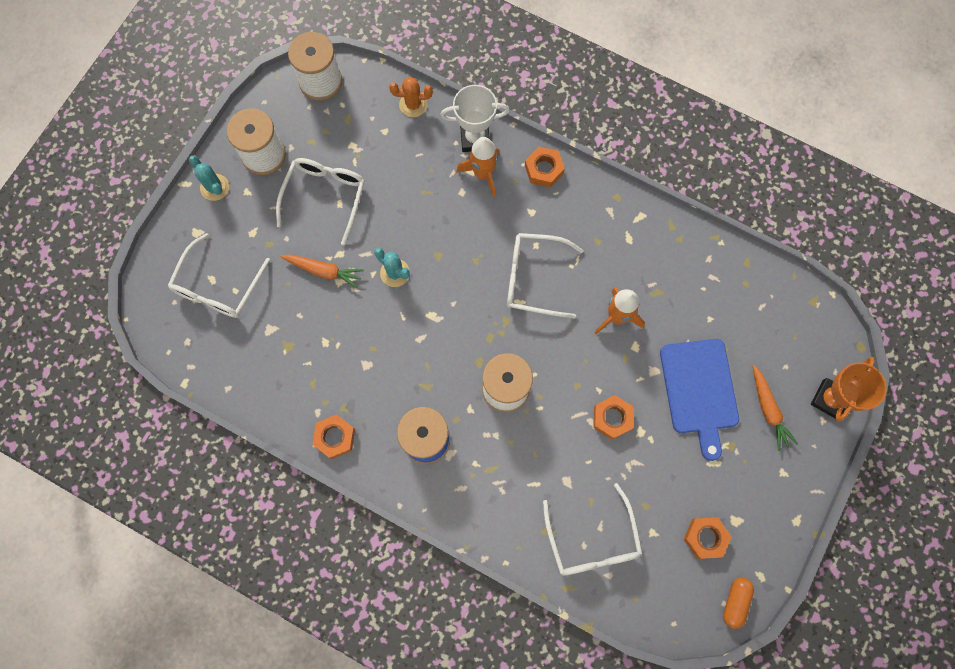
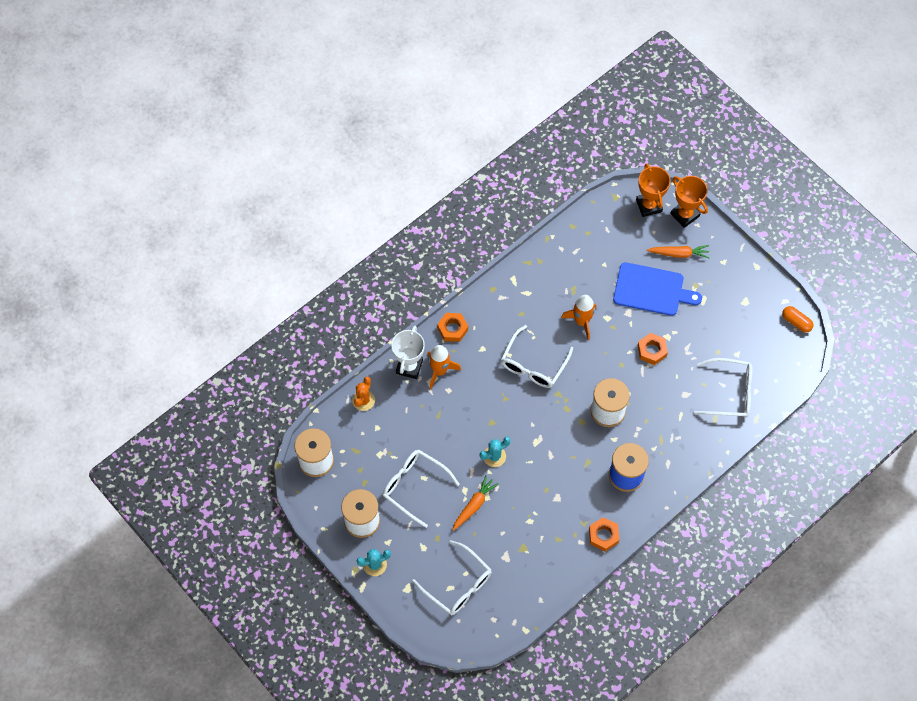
camera: 70 degrees left, 10 degrees down
orange nut [684,517,732,559] -> none
none -> orange trophy [636,163,671,217]

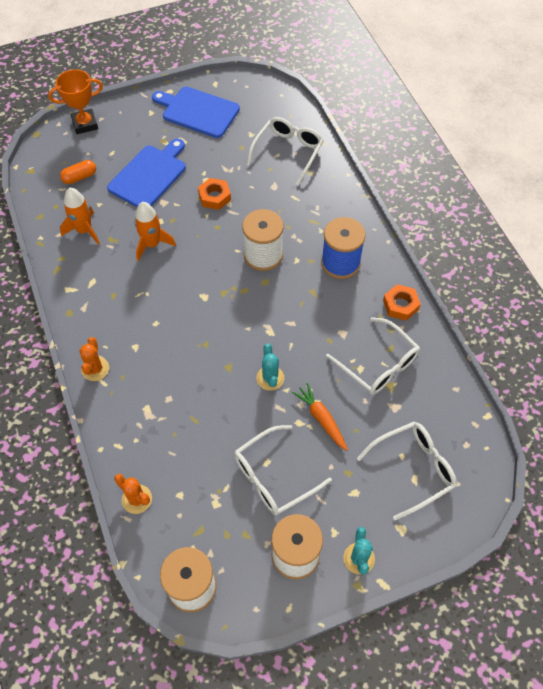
camera: 70 degrees left, 5 degrees down
white trophy [391,326,425,379] -> none
orange rocket [427,345,461,389] -> orange rocket moved to [60,188,100,245]
orange nut [437,313,468,342] -> orange cactus [79,337,109,381]
white glasses [501,325,573,388] -> white glasses moved to [326,317,420,395]
orange trophy [636,163,671,217] -> none
orange carrot [647,245,710,258] -> none
orange capsule [782,306,814,333] -> orange capsule moved to [60,160,96,184]
none -> blue cutting board [152,87,240,138]

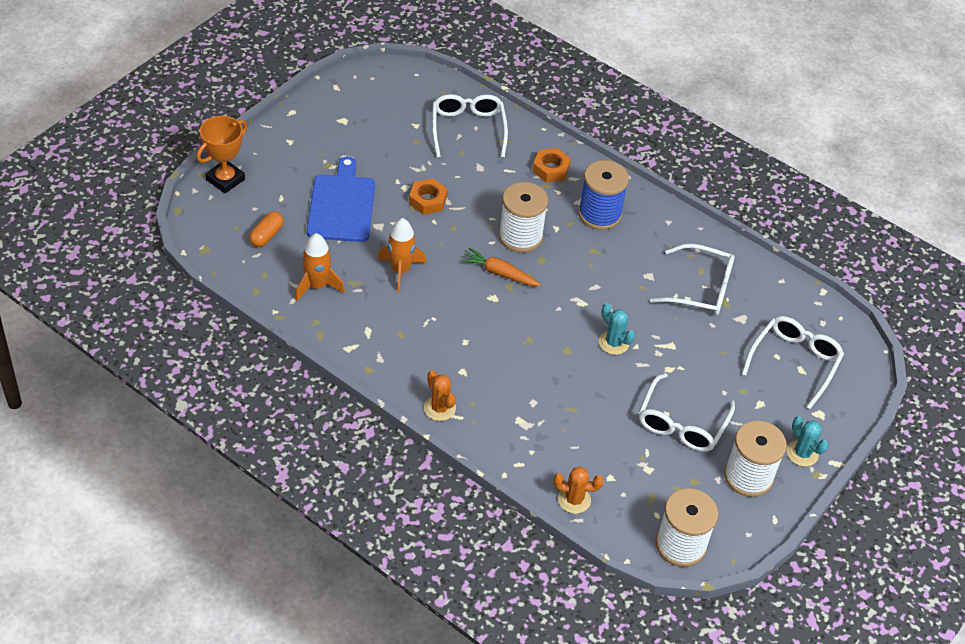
camera: 35 degrees left, 10 degrees down
blue cutting board [152,87,240,138] -> none
orange carrot [292,383,348,451] -> orange carrot moved to [461,247,541,286]
orange nut [383,284,421,321] -> orange nut moved to [532,148,571,182]

